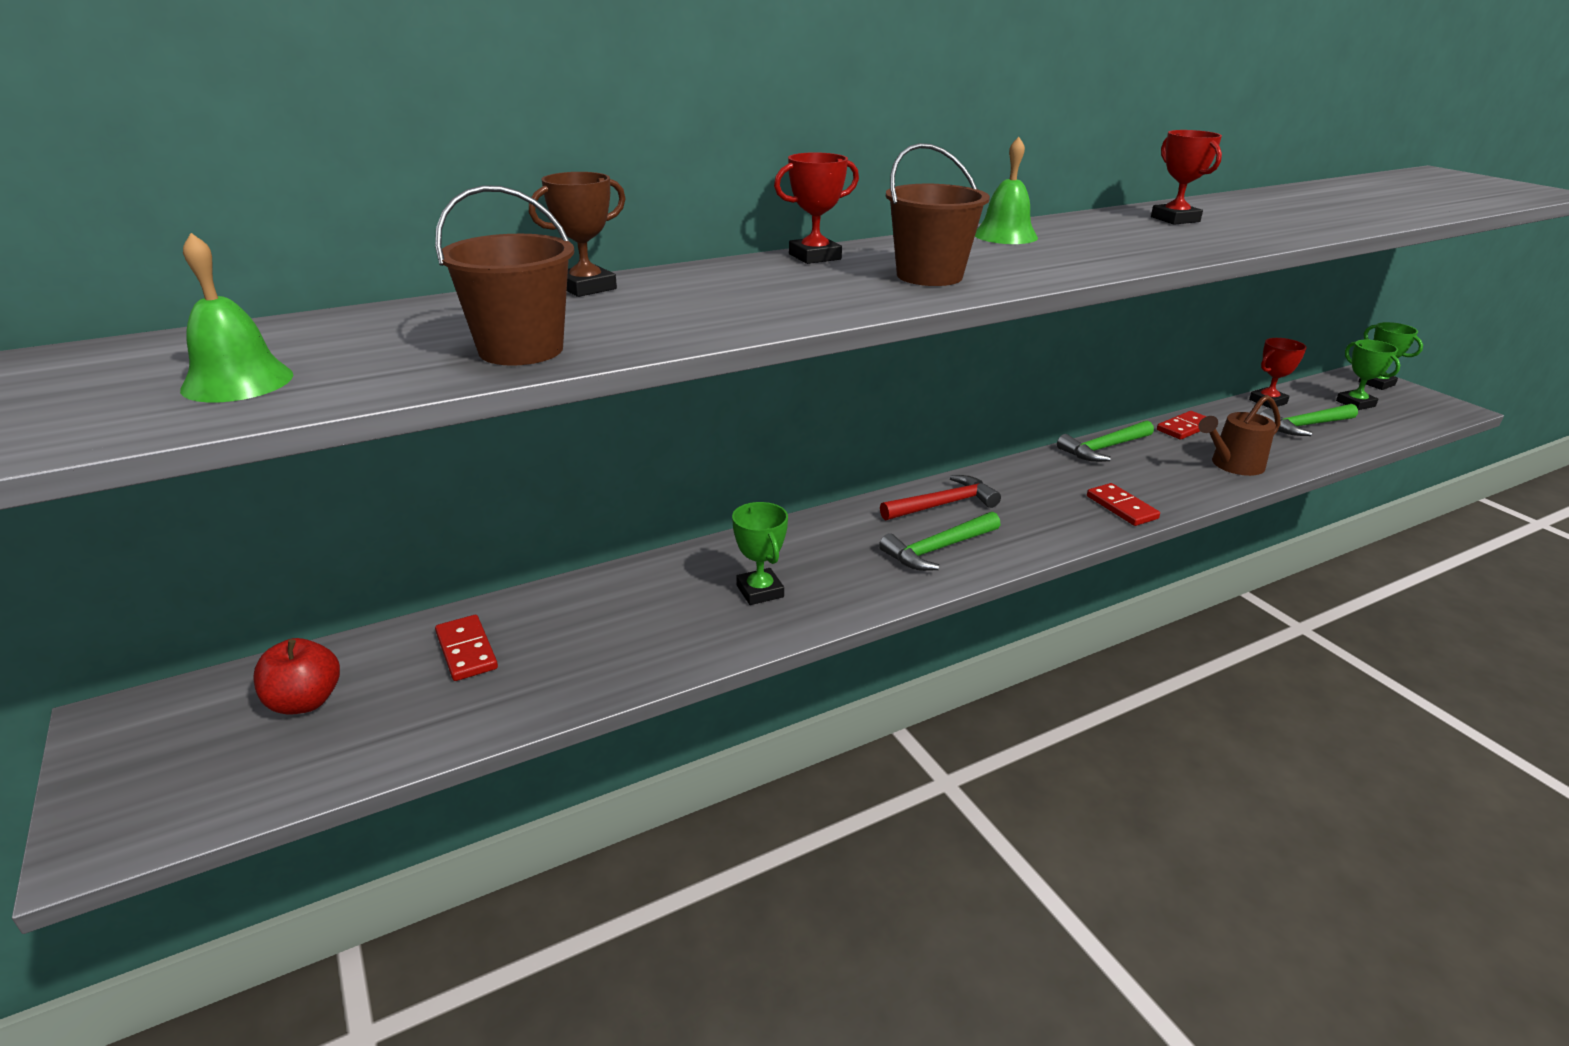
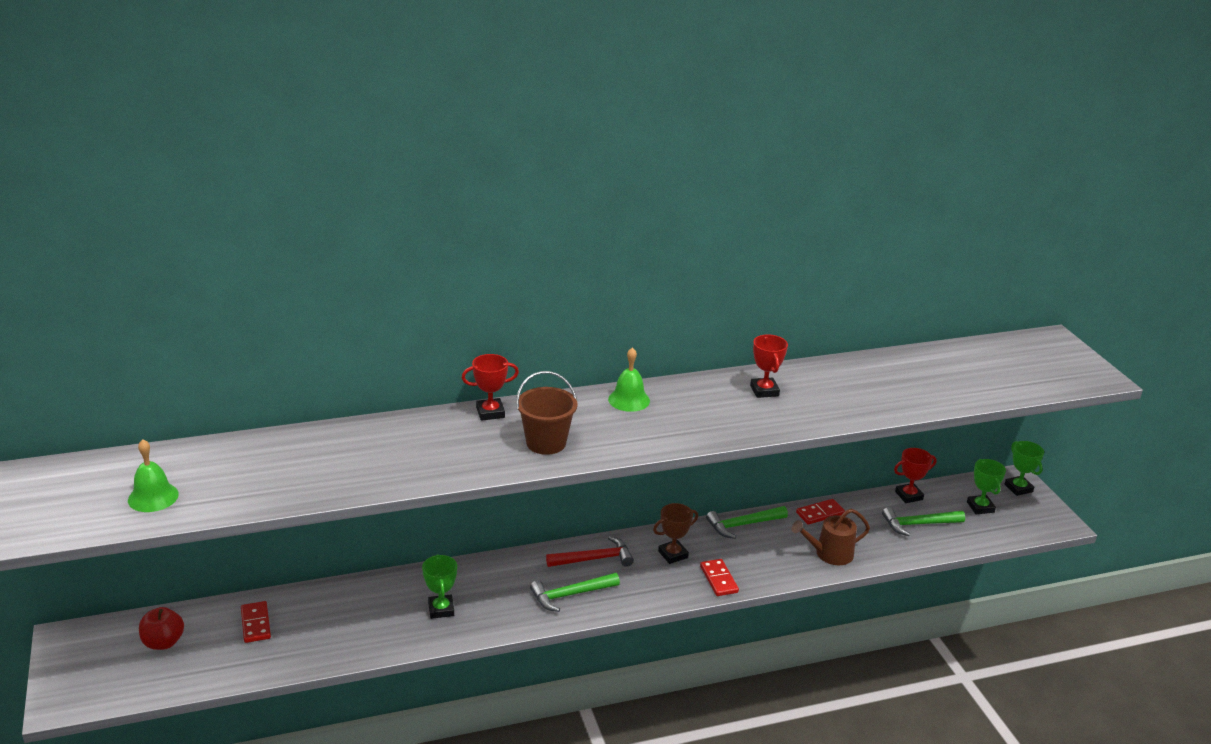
camera: 10 degrees right, 0 degrees up
brown bucket [435,185,574,366] -> none
brown trophy [529,172,626,297] -> brown trophy moved to [653,503,698,564]

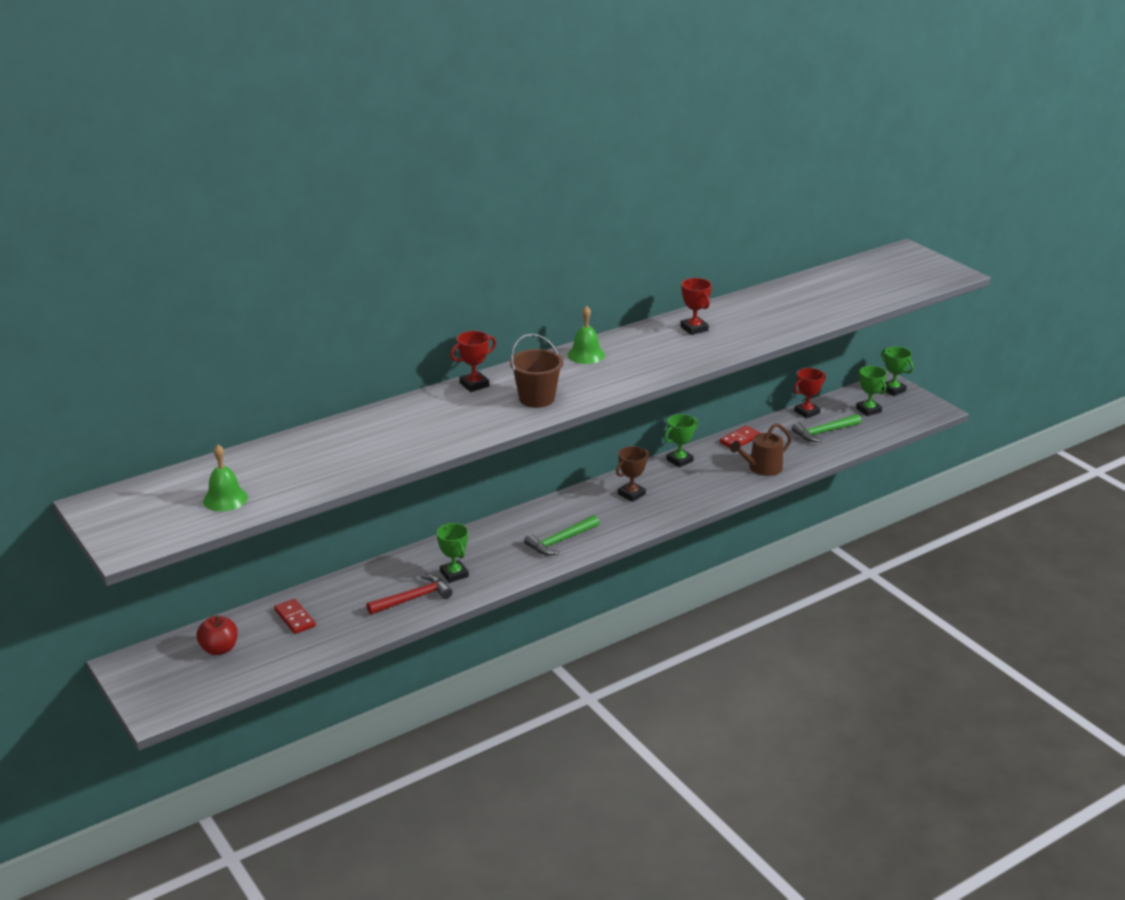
camera: 15 degrees left, 0 degrees up
red hammer [546,536,634,567] -> red hammer moved to [366,574,453,615]
red domino [700,559,739,596] -> none
green hammer [706,506,788,539] -> green trophy [664,414,698,468]

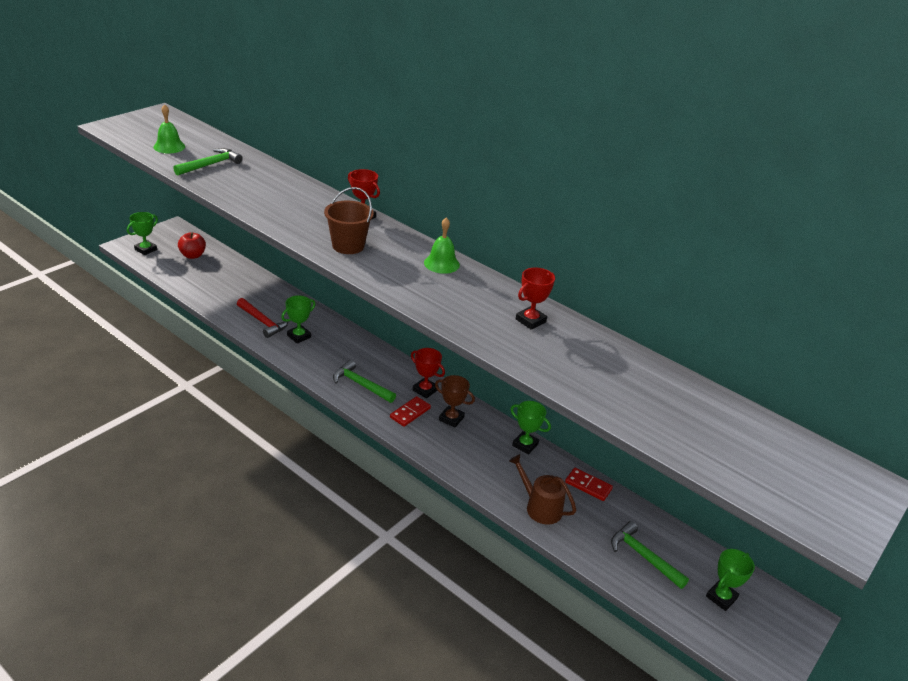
camera: 70 degrees right, 5 degrees up
red domino [274,599,316,634] -> red domino moved to [390,396,431,427]
red trophy [794,368,826,419] -> red trophy moved to [411,348,445,399]
green trophy [881,347,914,396] -> green trophy moved to [127,212,158,255]
none -> green hammer [173,148,243,176]

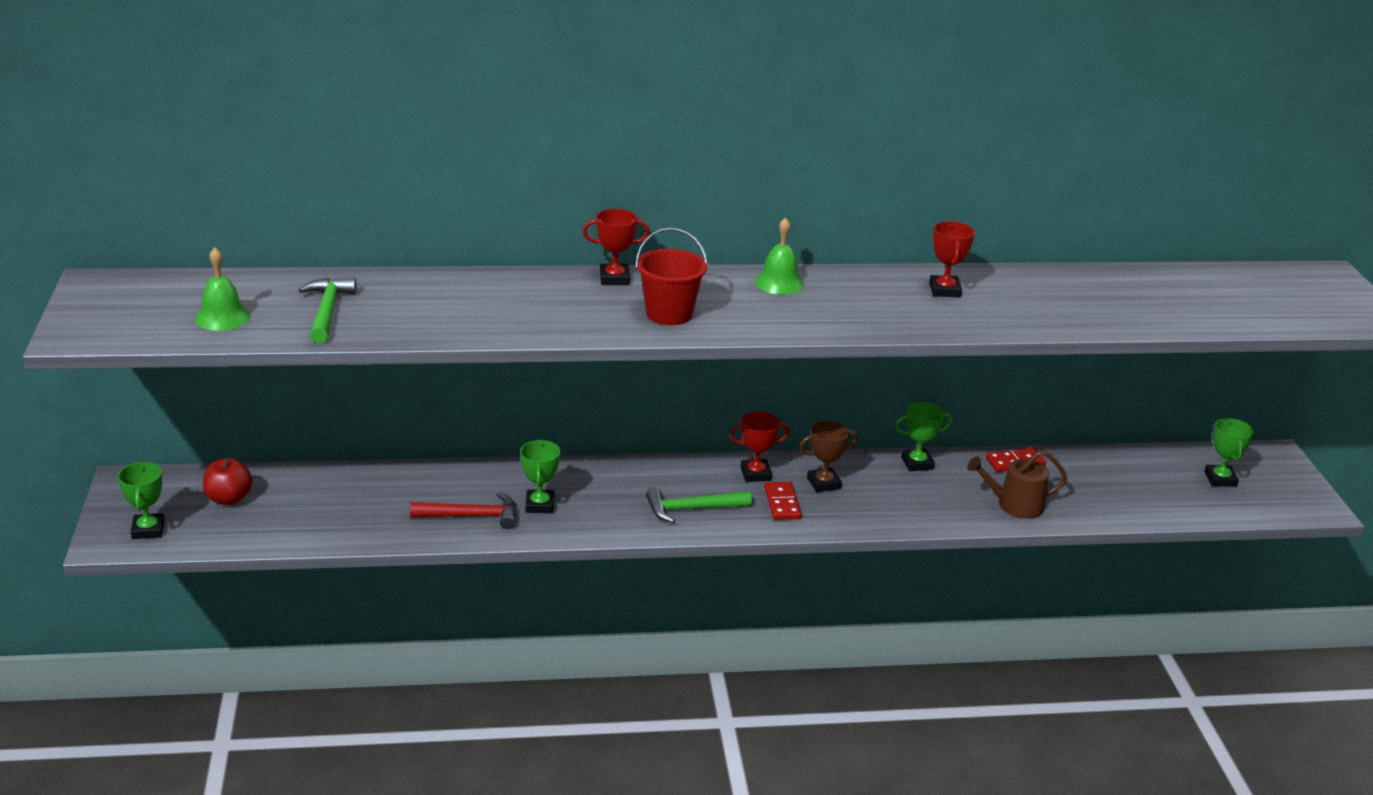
camera: 45 degrees left, 5 degrees down
brown bucket [324,187,374,254] -> red bucket [636,227,708,325]
green hammer [611,521,689,589] -> none

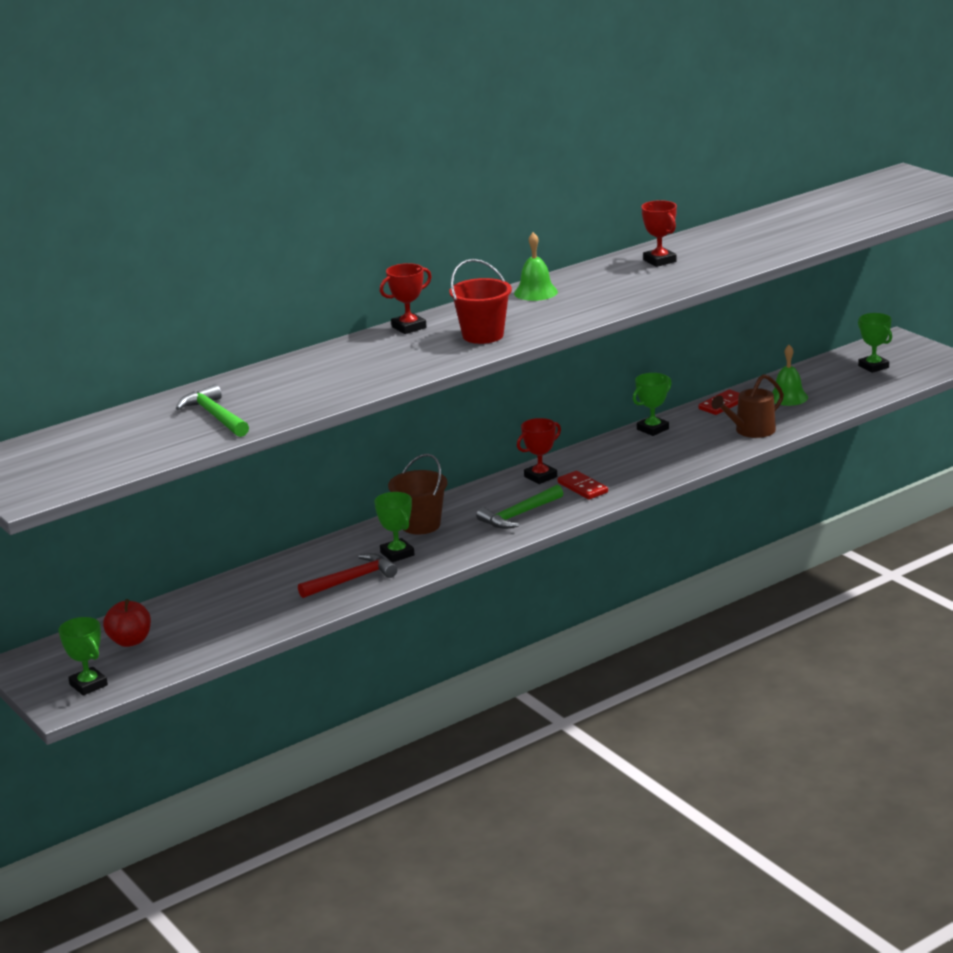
camera: 25 degrees left, 5 degrees down
green bell [195,248,250,331] -> green bell moved to [772,345,808,406]
brown trophy [800,421,857,492] -> none
none -> brown bucket [388,454,448,534]

